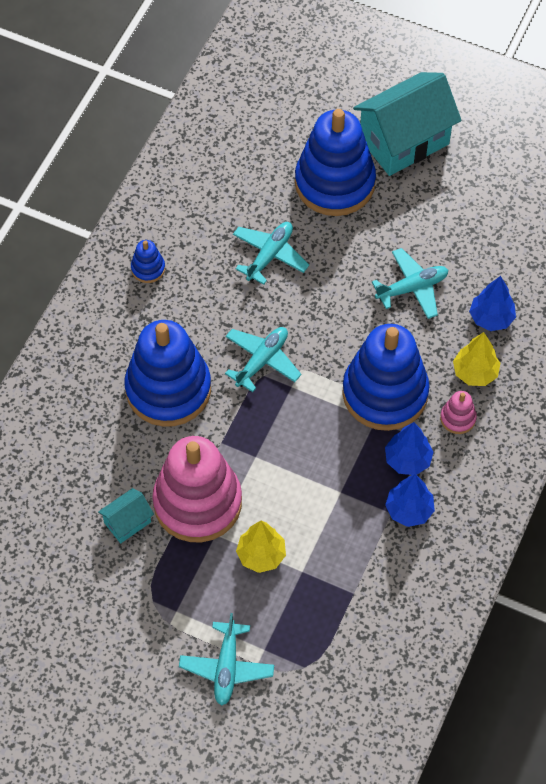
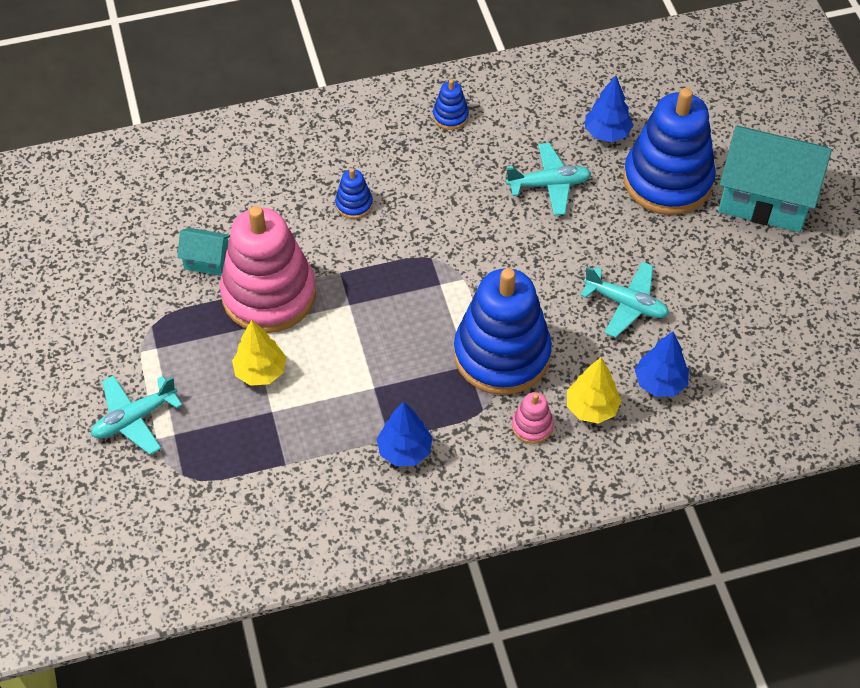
camera: 50 degrees right, 5 degrees down
blue stacking toy [125,320,211,427] -> blue stacking toy [335,168,373,219], size x0.41
turquoise plane [225,327,301,392] -> none
blue tree [385,422,434,475] -> blue tree moved to [585,75,633,142]

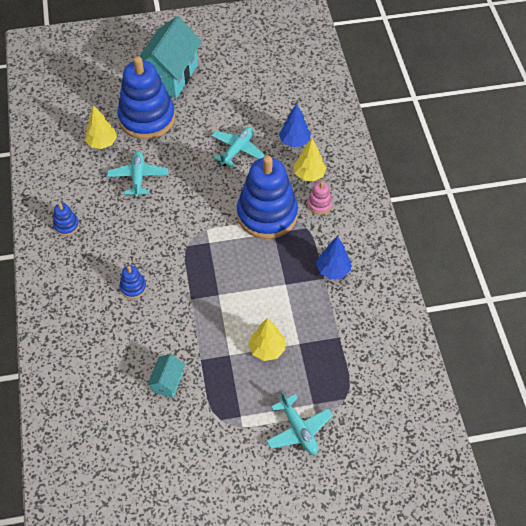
camera: 85 degrees left, 0 degrees up
pink stacking toy [220,206,316,333] -> none
blue tree [585,75,633,142] -> yellow tree [85,105,117,149]

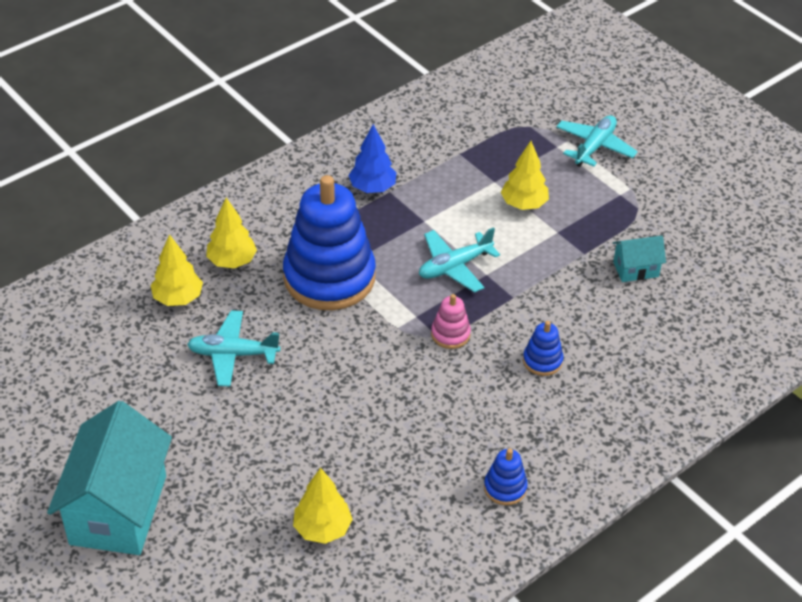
camera: 120 degrees left, 10 degrees down
turquoise plane [107,151,168,197] -> turquoise plane moved to [419,227,500,293]
blue stacking toy [117,56,175,139] -> none
turquoise house [139,16,202,98] -> turquoise house turned 75 degrees counterclockwise [47,401,172,555]
blue tree [279,103,311,147] -> yellow tree [151,234,203,306]
pink stacking toy [307,181,332,214] -> pink stacking toy moved to [431,294,471,349]

